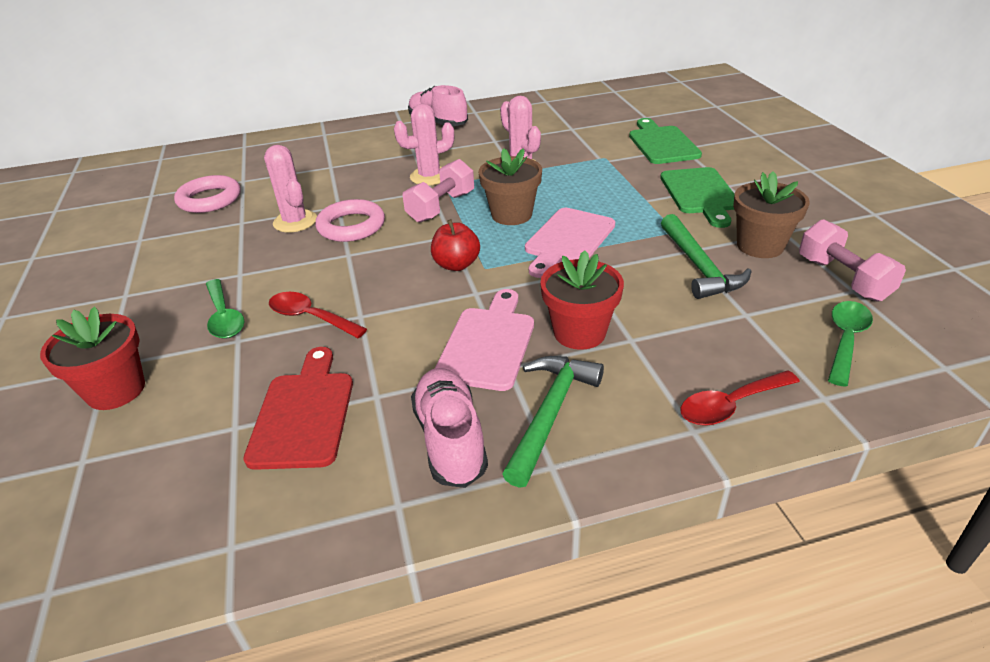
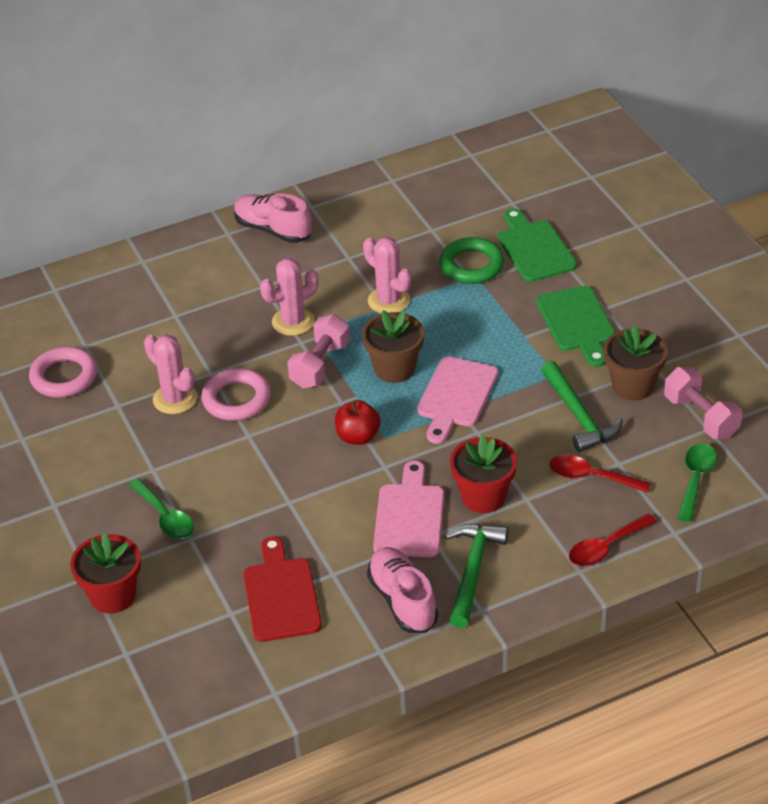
camera: 10 degrees left, 5 degrees up
red spoon [269,292,367,338] -> red spoon moved to [550,455,651,493]
none -> green ring [440,237,504,284]

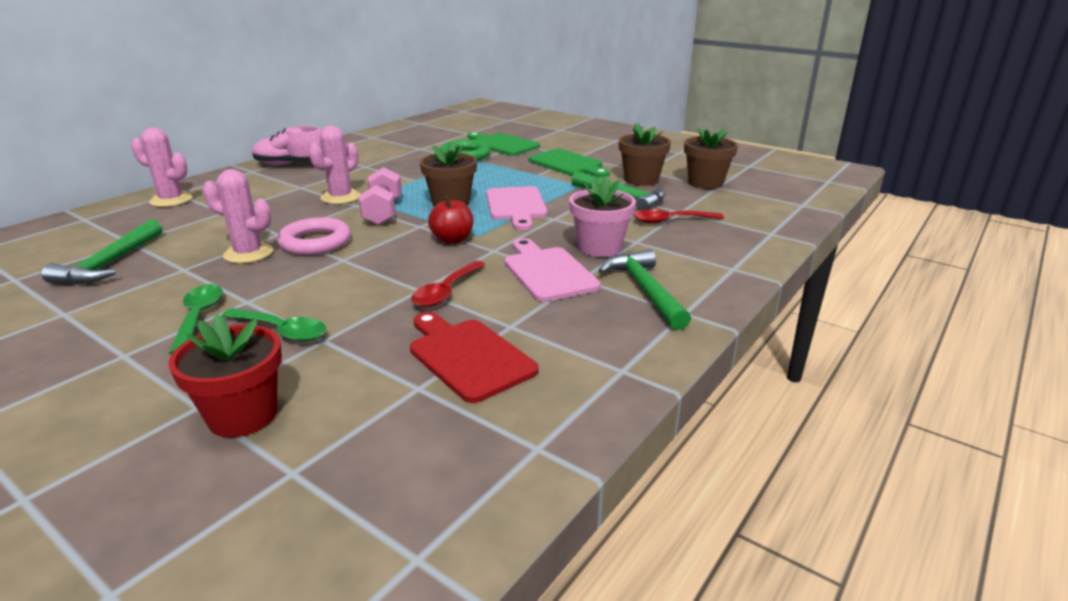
camera: 30 degrees left, 15 degrees down
pink ring [29,346,97,398] -> green hammer [41,220,162,285]
pink cactus [363,237,411,313] -> pink cactus moved to [131,128,193,207]
pink shoe [367,547,438,633] -> none
red flower pot [450,435,517,513] -> pink flower pot [569,176,636,257]
red spoon [569,513,657,566] -> red spoon moved to [411,261,486,307]
pink dumbbell [664,367,742,439] -> brown flower pot [684,129,738,189]
green spoon [678,443,717,522] -> green spoon moved to [169,284,223,355]

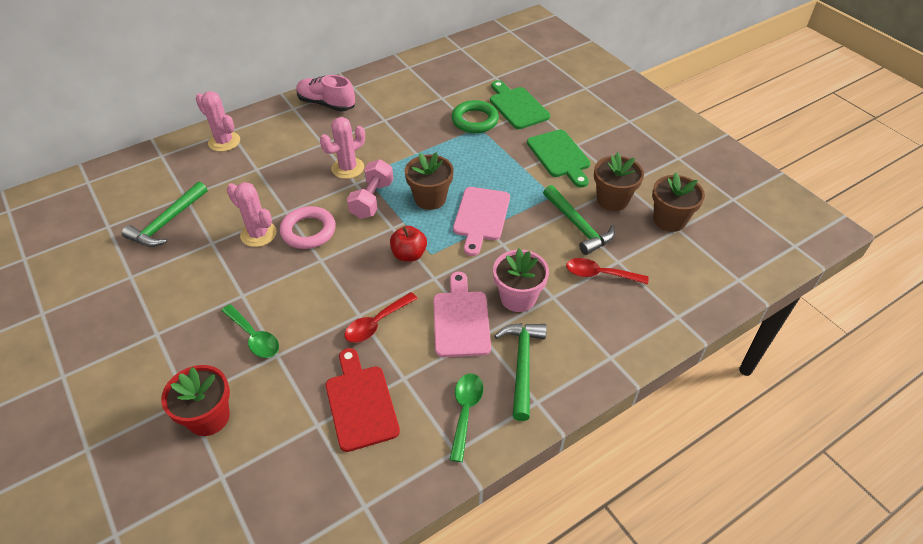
camera: 20 degrees right, 20 degrees up
green spoon [169,284,223,355] -> green spoon moved to [449,374,483,462]

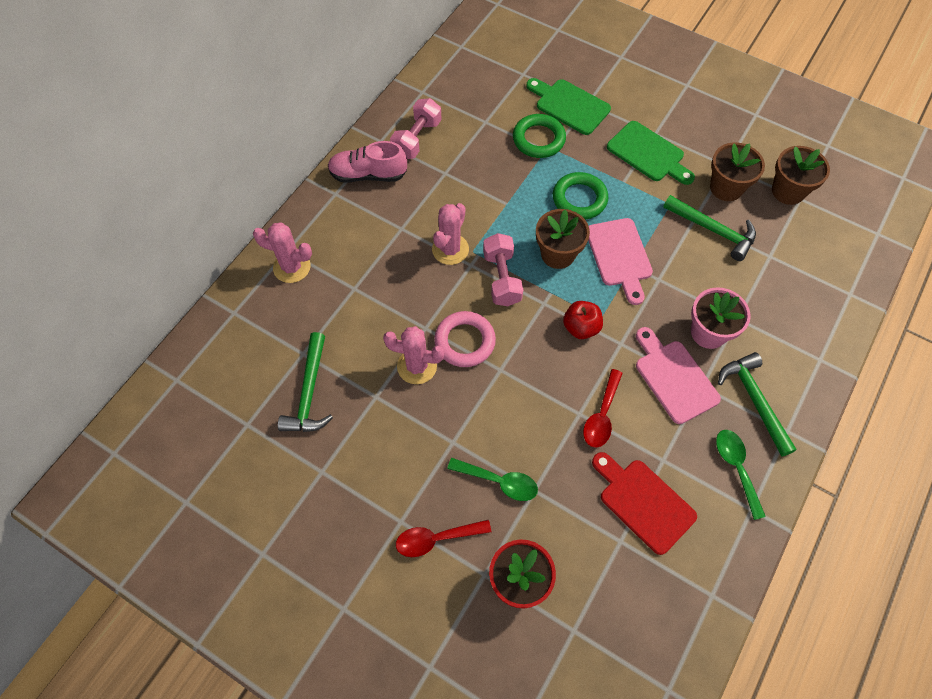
camera: 25 degrees left, 15 degrees up
red spoon [566,258,649,285] -> red spoon moved to [396,520,491,557]
none -> pink dumbbell [390,98,442,159]
none -> green ring [553,172,608,220]

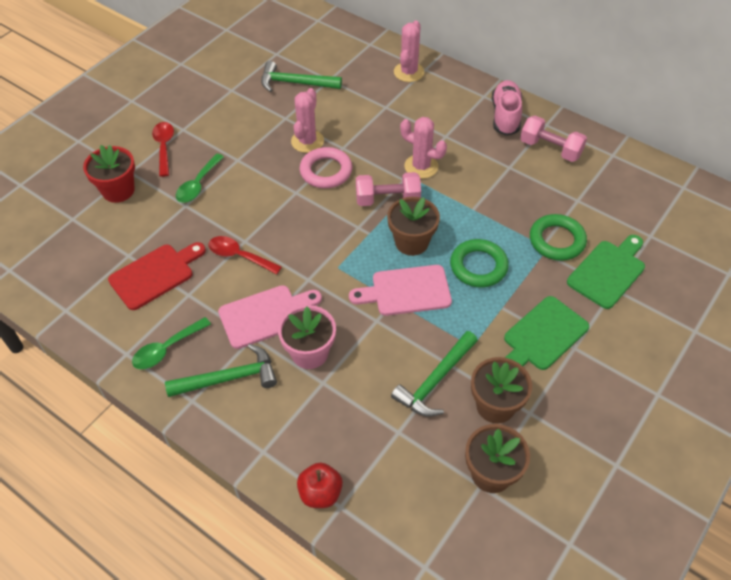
camera: 95 degrees right, 10 degrees down
red apple [563,301,603,339] -> red apple moved to [297,463,343,508]
green spoon [716,430,766,520] -> green spoon turned 150 degrees clockwise [132,317,211,369]

